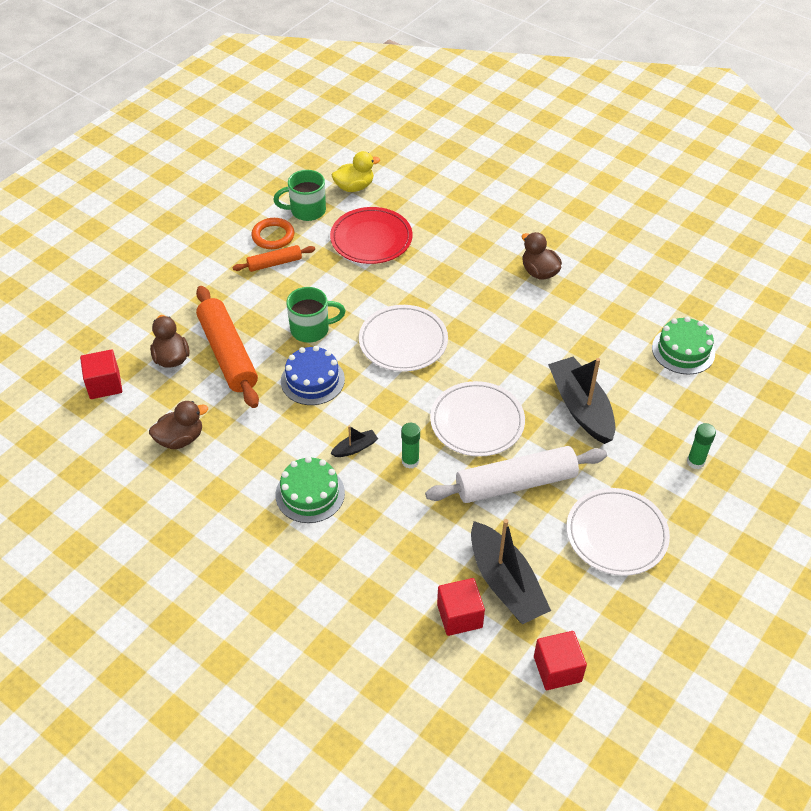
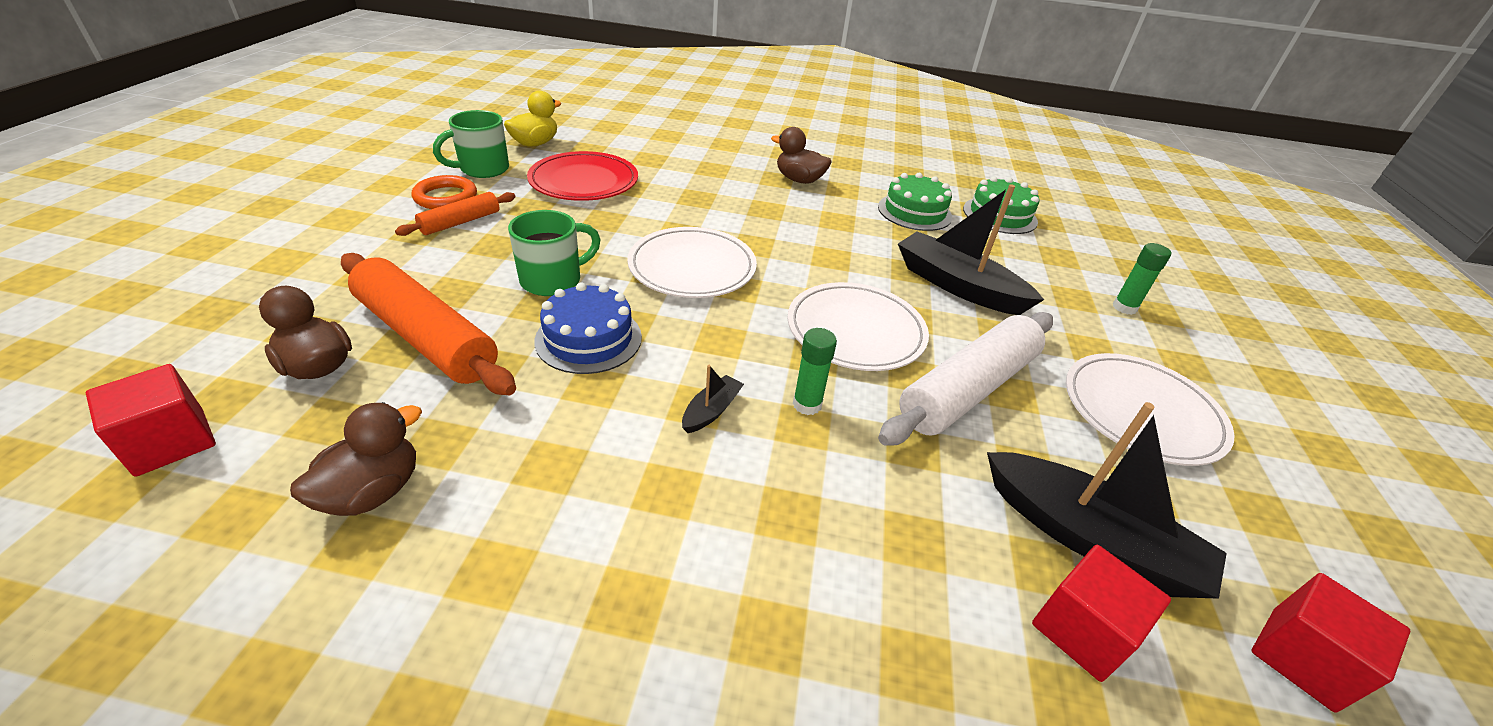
camera: 30 degrees left, 10 degrees down
green cake [275,456,345,523] -> green cake moved to [878,173,952,231]

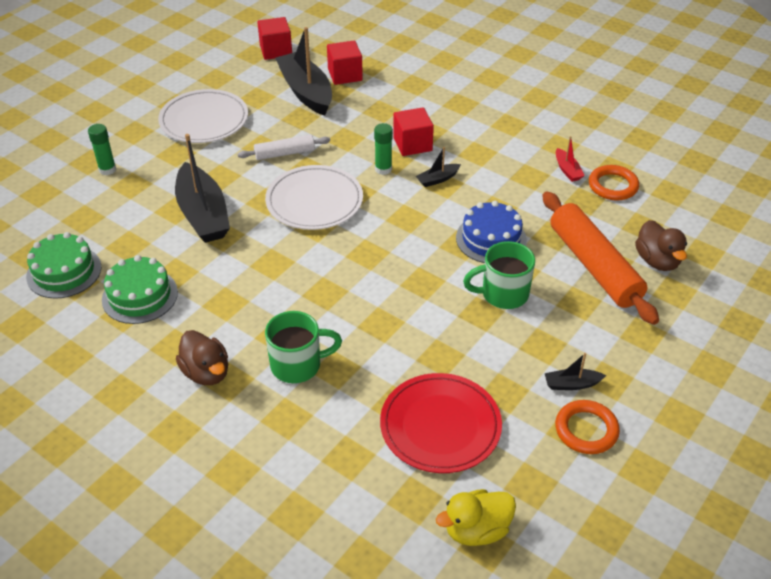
camera: 150 degrees left, 5 degrees up
red cube [86,364,216,477] -> red cube moved to [393,107,434,156]
brown duck [290,402,422,516] -> orange ring [589,165,639,200]
orange rolling pin [395,192,515,236] -> black boat [545,353,606,390]
green mug [433,110,509,178] -> green mug moved to [265,311,342,383]
white plate [627,227,757,298] -> none
white rolling pin [878,312,1053,446] -> white rolling pin [238,135,330,160], size x0.53
none -> red boat [556,136,585,182]

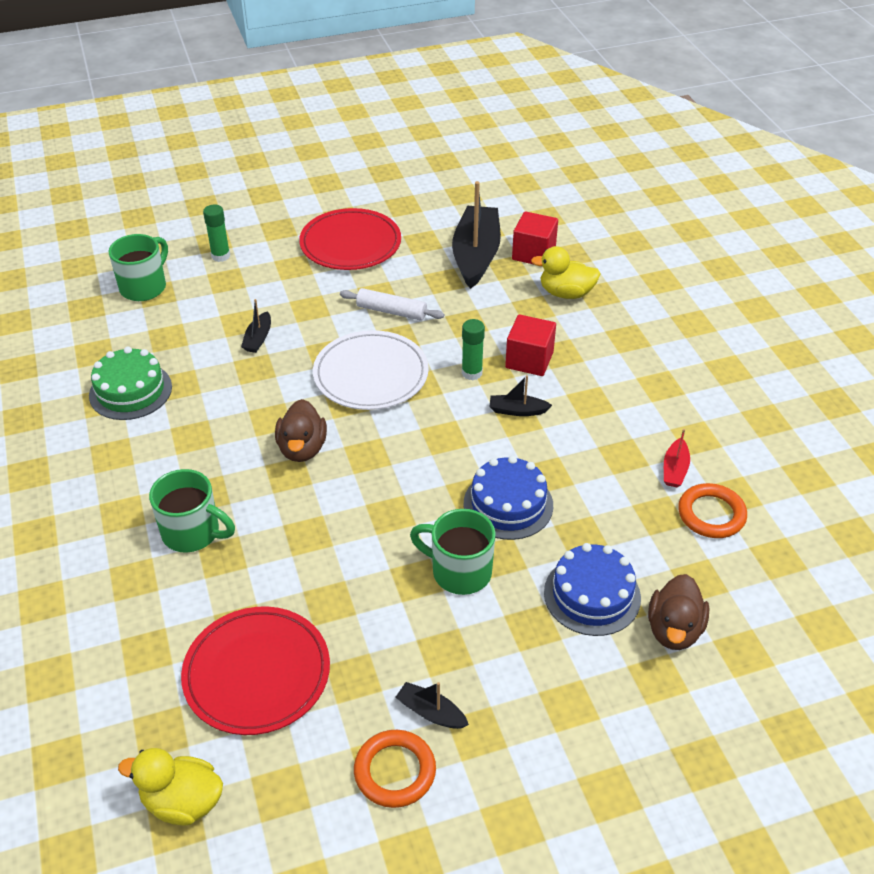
camera: 35 degrees right, 0 degrees up
green cake [26,232,101,299] -> none
white plate [158,89,248,143] -> red plate [299,208,401,270]
black boat [175,134,230,243] -> black boat [241,299,271,353], size x0.44
brown duck [176,330,228,385] -> brown duck moved to [275,399,327,462]
red cube [257,17,292,60] -> none
orange rolling pin [542,191,659,325] -> blue cake [544,543,641,636]
none -> green mug [108,234,168,301]
none -> yellow duck [531,246,601,299]

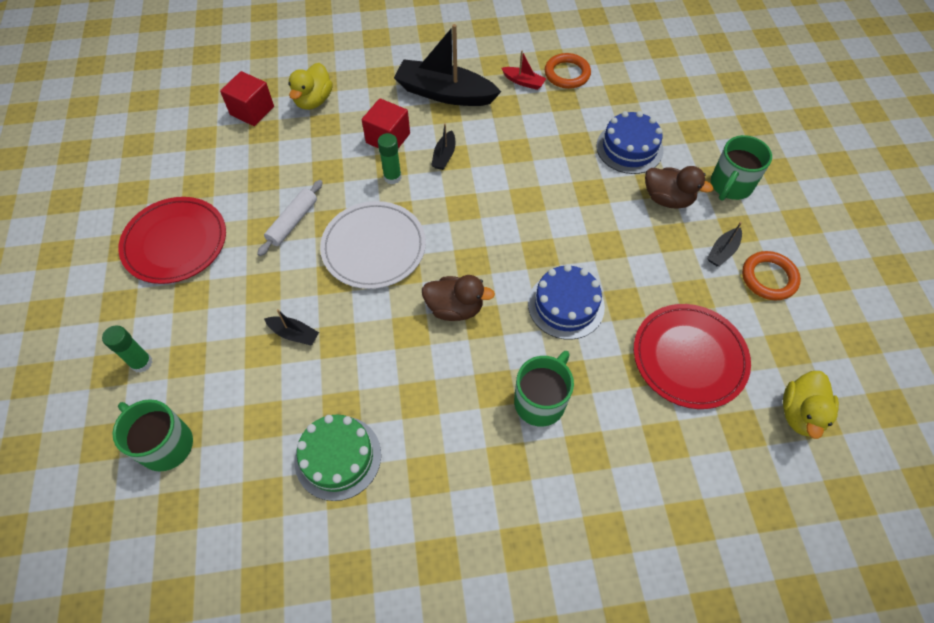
camera: 80 degrees left, 15 degrees up
green mug [410,509,496,595] -> green mug moved to [711,135,772,201]
black boat [452,181,501,289] -> black boat moved to [394,24,501,106]
blue cake [464,456,553,540] -> blue cake moved to [528,264,605,340]
brown duck [648,574,710,650] -> brown duck moved to [645,166,713,209]

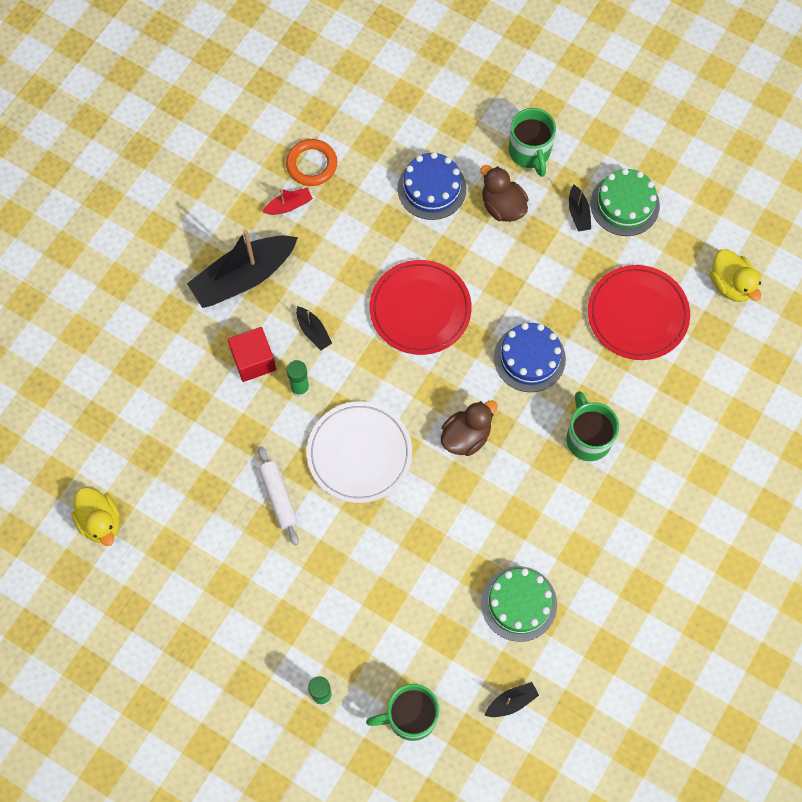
camera: 50 degrees left, 10 degrees up
red plate [118,197,226,284] -> red plate moved to [370,260,472,355]
red cube [220,71,274,126] -> none
black boat [264,309,319,345] -> black boat moved to [484,682,539,717]
yellow duck [288,63,333,110] -> yellow duck moved to [71,487,120,546]
brown duck [645,166,713,209] -> brown duck turned 105 degrees counterclockwise [481,165,528,222]
orange ring [742,251,801,300] -> green cake [590,168,660,236]

